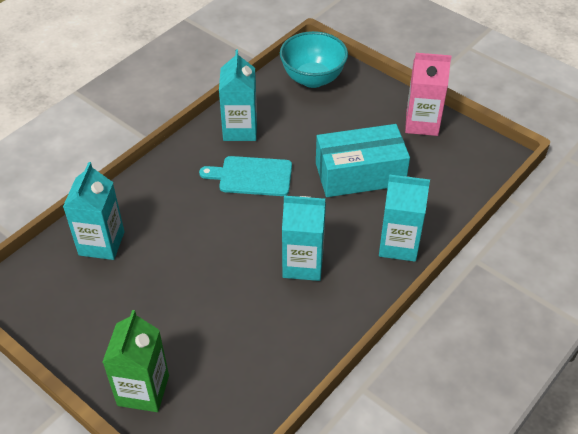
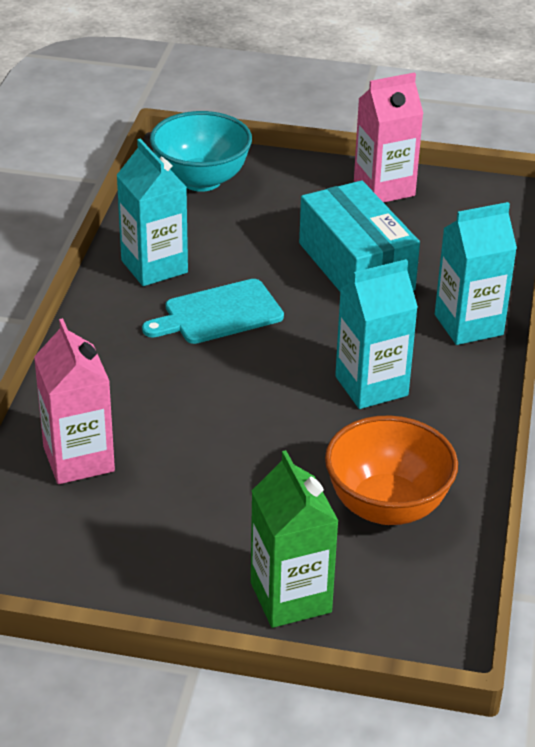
camera: 30 degrees left, 10 degrees down
turquoise carton [63,162,124,260] -> pink carton [34,318,115,484]
turquoise box [316,124,410,197] -> turquoise box turned 75 degrees counterclockwise [299,180,420,291]
none -> orange bowl [325,415,458,525]

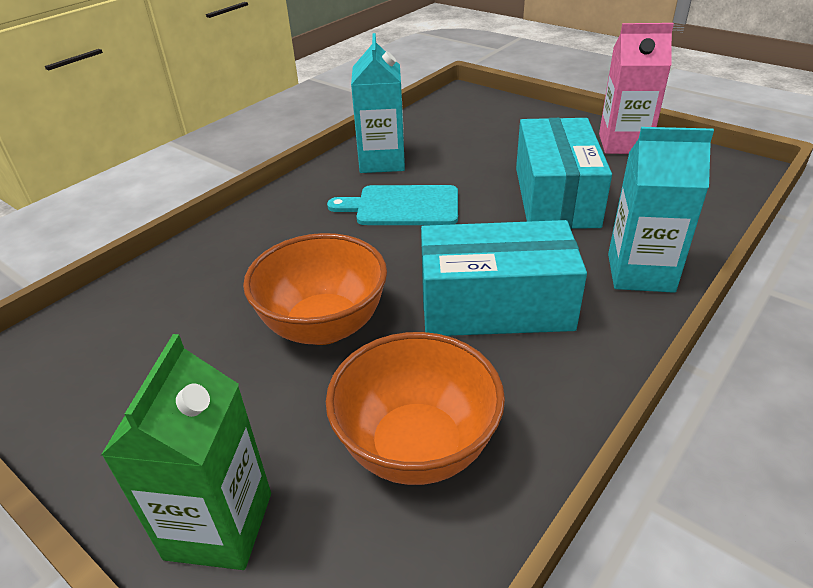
camera: 30 degrees right, 0 degrees up
pink carton [34,318,115,484] -> none
turquoise bowl [150,111,252,192] -> none
turquoise carton [335,259,418,409] -> turquoise box [421,220,587,336]
none -> orange bowl [243,233,387,345]

